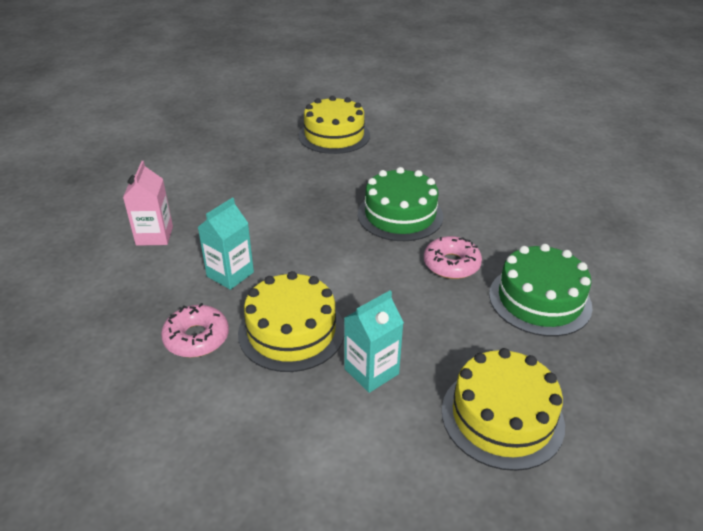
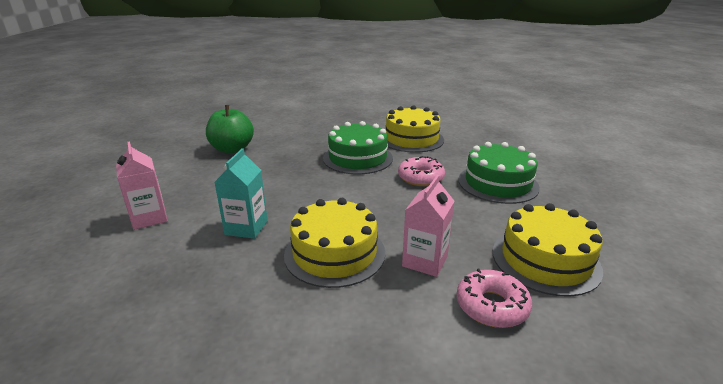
camera: 25 degrees left, 10 degrees down
pink donut [161,303,229,358] -> pink donut moved to [457,268,532,328]
yellow cake [299,96,370,154] -> yellow cake moved to [386,105,444,153]
turquoise carton [344,291,404,393] -> pink carton [402,175,454,277]
none -> green apple [206,105,254,153]

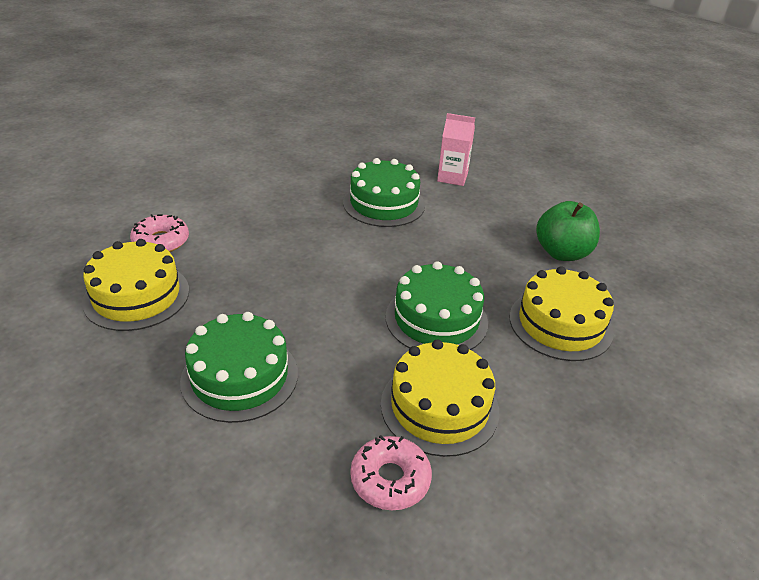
camera: 130 degrees right, 10 degrees up
turquoise carton [214,148,268,239] -> green cake [343,158,425,227]
yellow cake [284,198,385,288] -> yellow cake moved to [509,266,614,361]
pink donut [398,156,445,186] -> pink donut moved to [350,435,432,510]
pink carton [402,175,454,277] -> none

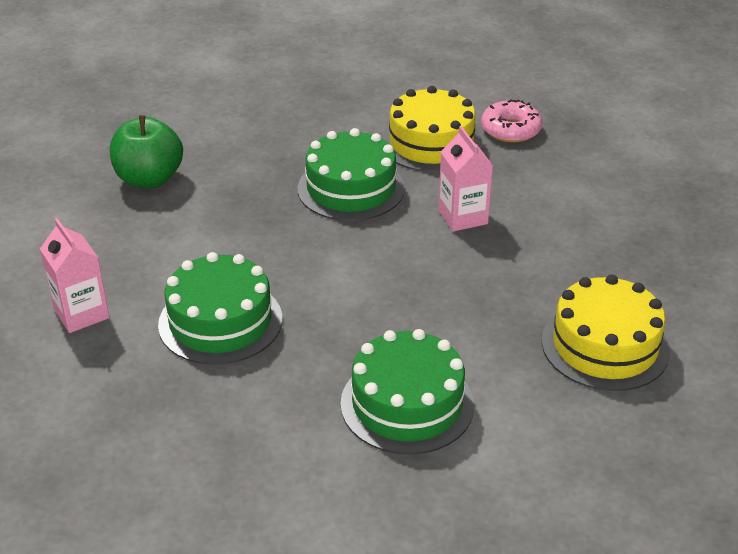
camera: 135 degrees left, 0 degrees up
pink donut [130,214,189,252] -> none
green cake [180,312,298,423] -> green cake moved to [340,329,474,455]
yellow cake [509,266,614,361] -> none
none -> pink carton [438,126,493,232]

